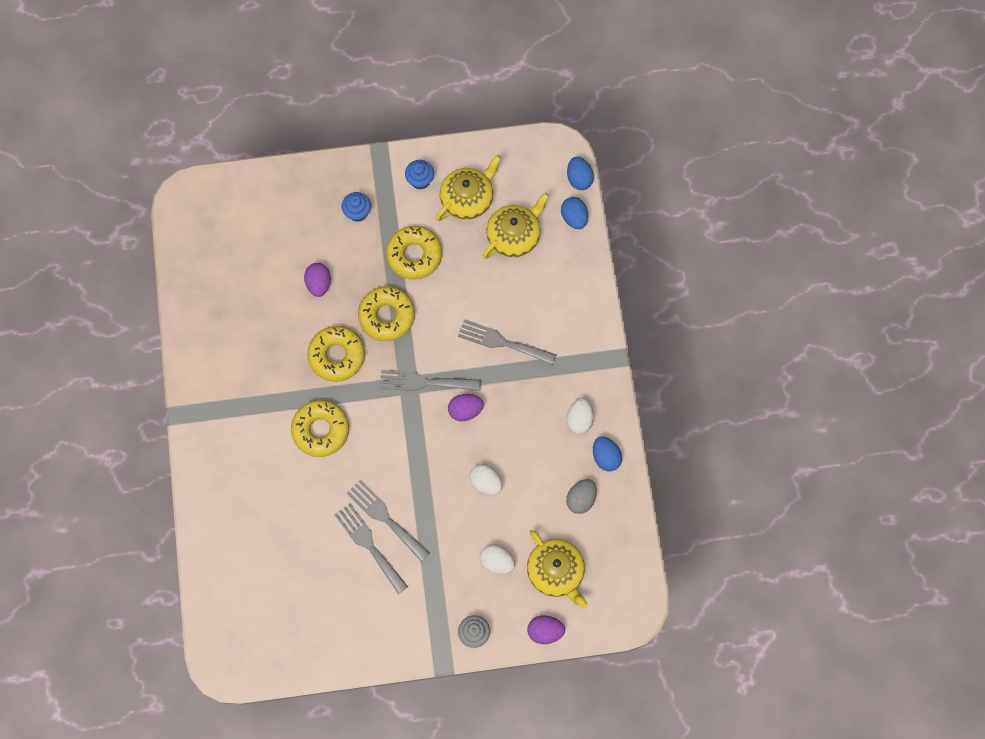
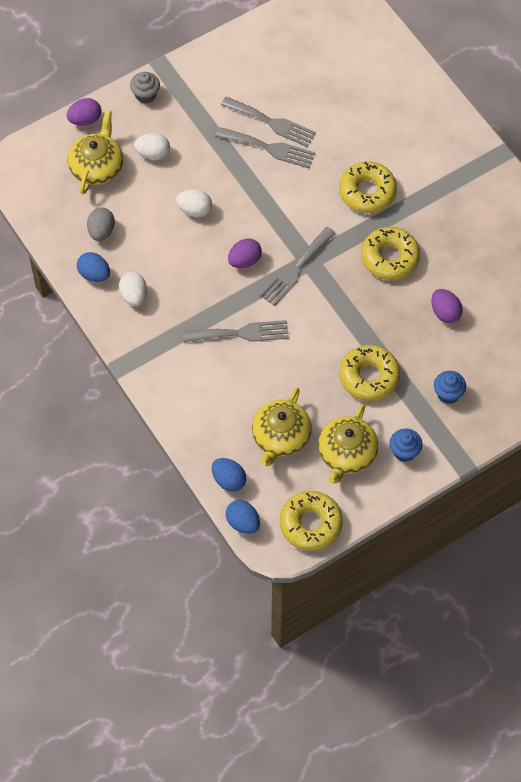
camera: 155 degrees right, 10 degrees down
yellow donut [358,286,415,341] -> yellow donut moved to [280,491,343,551]
grey fork [380,370,481,391] -> grey fork turned 150 degrees clockwise [259,227,336,306]
yellow teapot [527,530,588,609] -> yellow teapot turned 75 degrees clockwise [68,110,123,194]

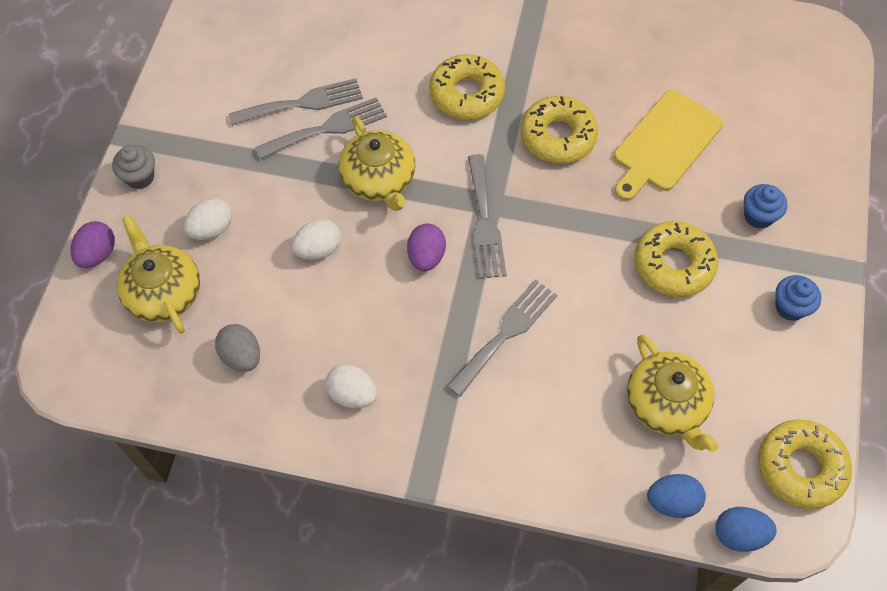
camera: 45 degrees left, 0 degrees up
blue egg [77,252,110,282] -> none
yellow teapot [318,403,378,484] -> yellow teapot moved to [338,116,415,211]
purple egg [431,289,463,323] -> yellow cutting board [614,90,723,201]

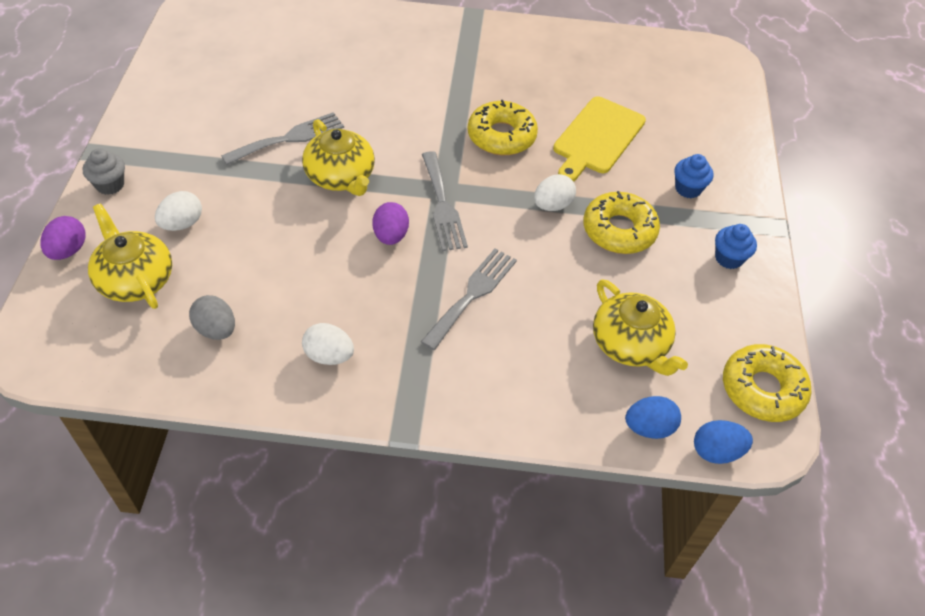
camera: 10 degrees left, 10 degrees down
grey fork [229,78,363,126] -> none
white egg [292,219,341,260] -> white egg moved to [534,174,576,211]
yellow donut [429,54,505,120] -> none

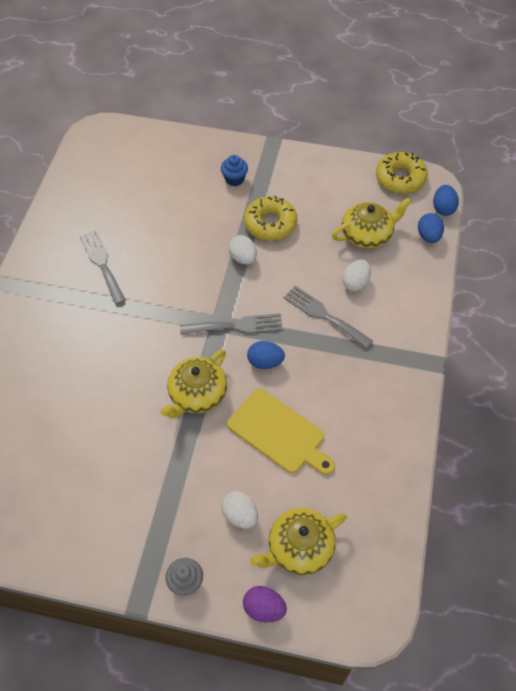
camera: 80 degrees left, 5 degrees up
grey egg [189,295,235,340] -> none
grey fork [221,112,344,165] -> grey fork moved to [80,230,126,305]
yellow teapot [302,119,375,196] -> yellow teapot turned 150 degrees clockwise [160,349,227,418]
white egg [302,323,354,365] -> white egg moved to [342,259,371,291]
purple egg [372,202,409,245] -> blue egg [247,341,285,369]
yellow donut [468,100,538,155] -> none
yellow cutting board [553,96,646,182] -> yellow cutting board moved to [227,389,335,475]
blue cupcake [715,224,757,269] -> none

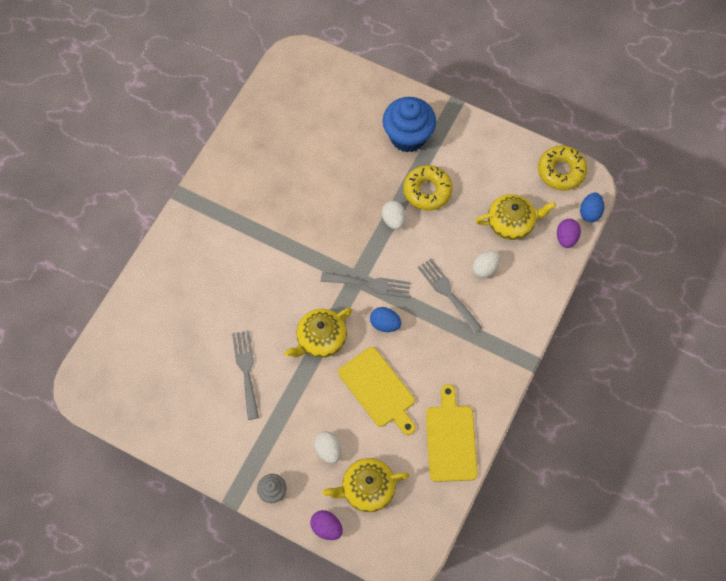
camera: 15 degrees right, 10 degrees up
grey fork [80,230,126,305] -> grey fork moved to [232,331,259,420]
blue cupcake [221,155,248,186] -> blue cupcake [383,97,436,152], size x2.06
blue egg [418,213,444,243] -> purple egg [557,219,581,248]
none -> yellow cutting board [426,384,478,482]

